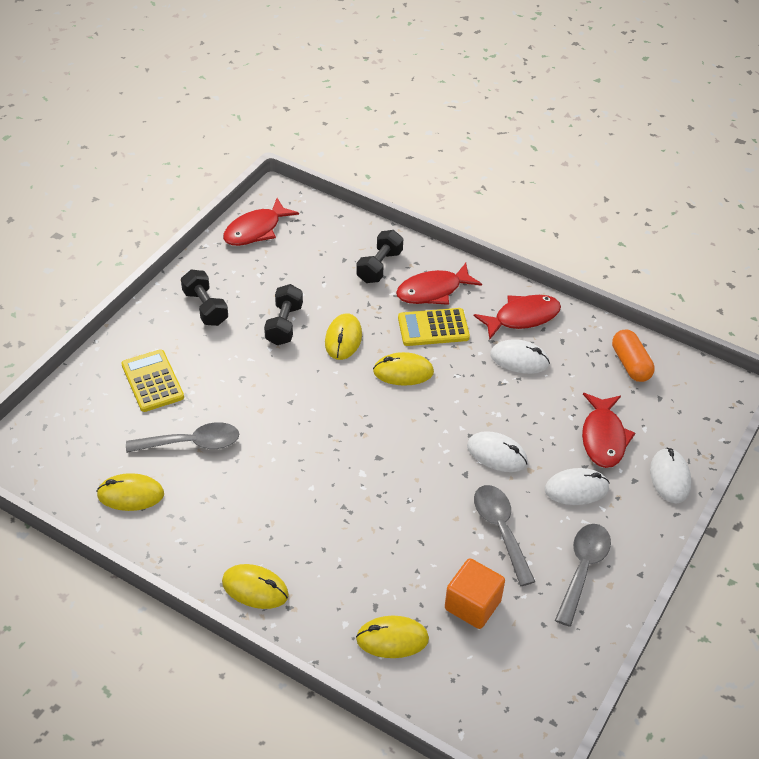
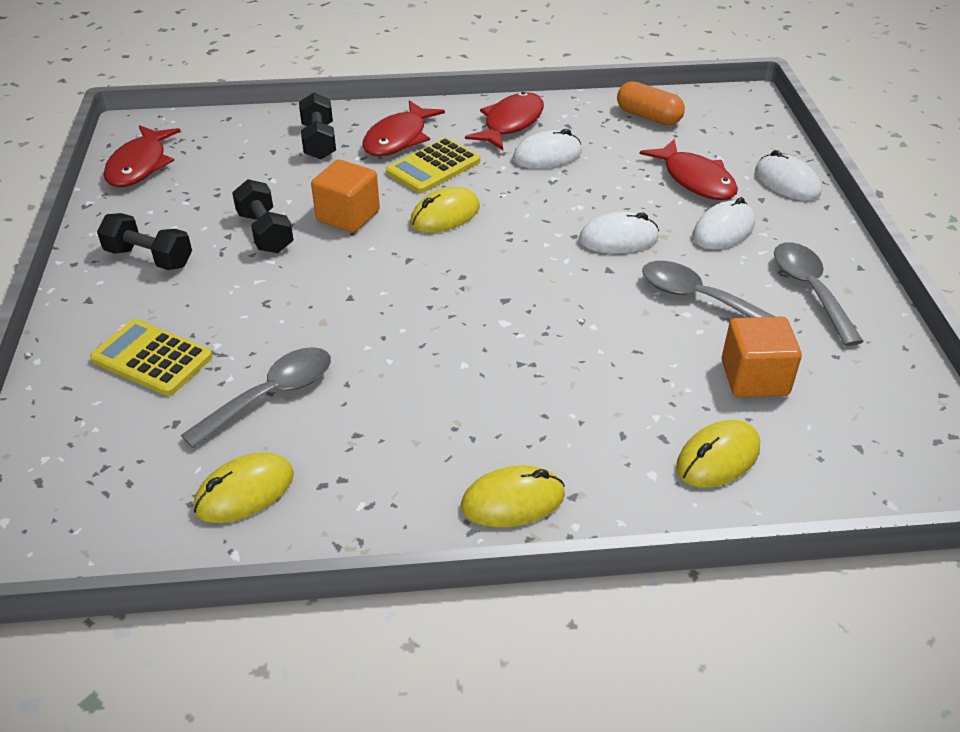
camera: 35 degrees left, 5 degrees down
yellow mouse [325,314,362,360] -> orange cube [311,159,380,233]

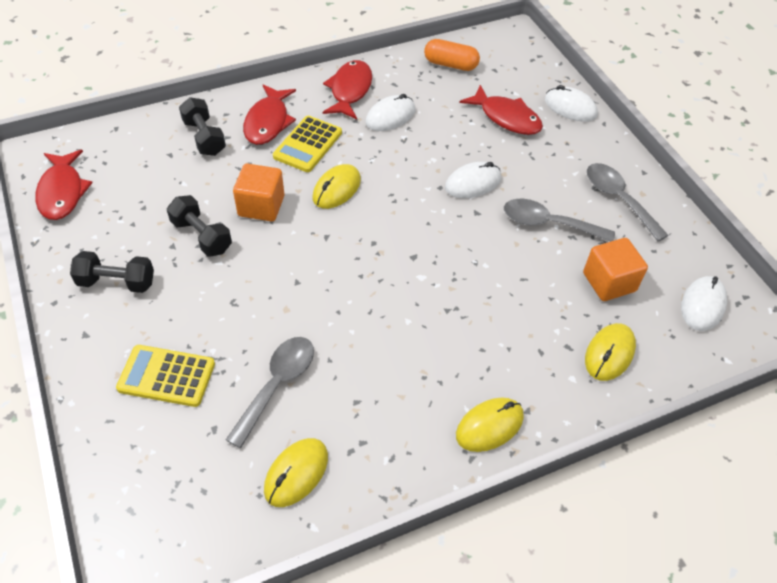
camera: 20 degrees left, 10 degrees up
white mouse [693,197,755,249] -> white mouse moved to [681,276,727,331]

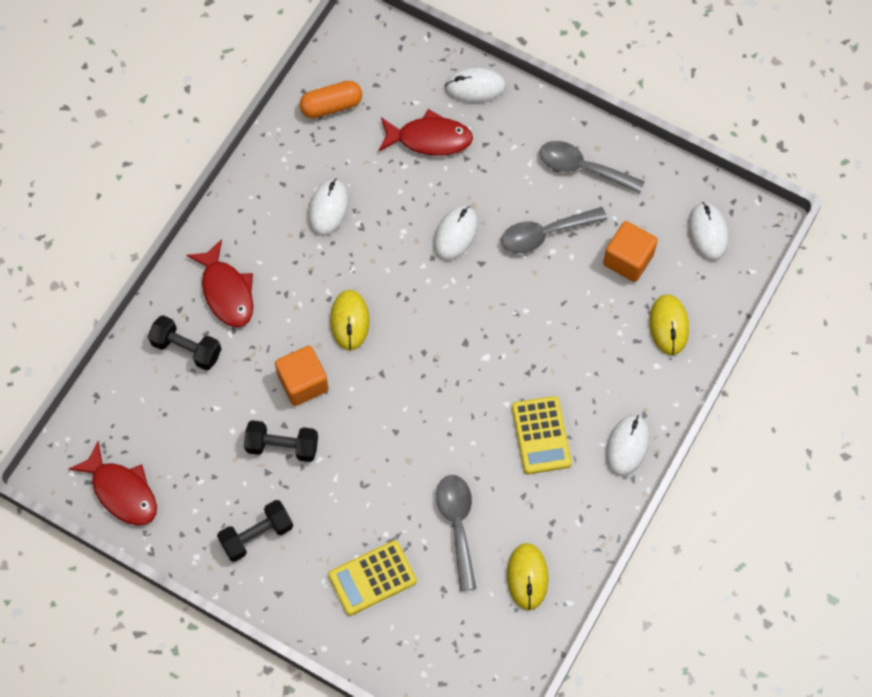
camera: 35 degrees left, 15 degrees up
yellow calculator [273,116,342,172] -> yellow calculator moved to [512,396,572,474]
red fish [323,60,372,119] -> none
yellow mouse [456,397,524,452] -> white mouse [606,415,650,476]

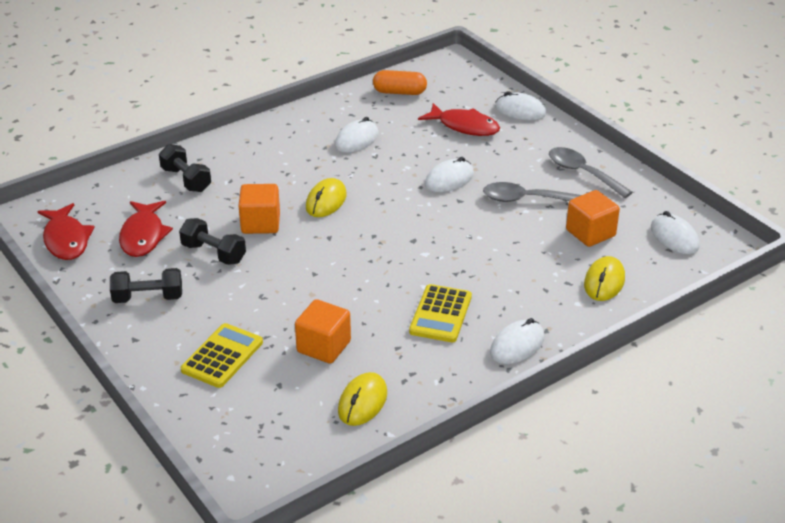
camera: 25 degrees right, 30 degrees down
red fish [186,239,253,328] -> red fish moved to [119,201,173,257]
yellow calculator [328,540,417,616] -> yellow calculator turned 120 degrees clockwise [181,323,263,388]
grey spoon [436,475,476,591] -> orange cube [295,299,351,364]
white mouse [688,202,728,261] -> white mouse turned 45 degrees counterclockwise [651,211,699,254]

